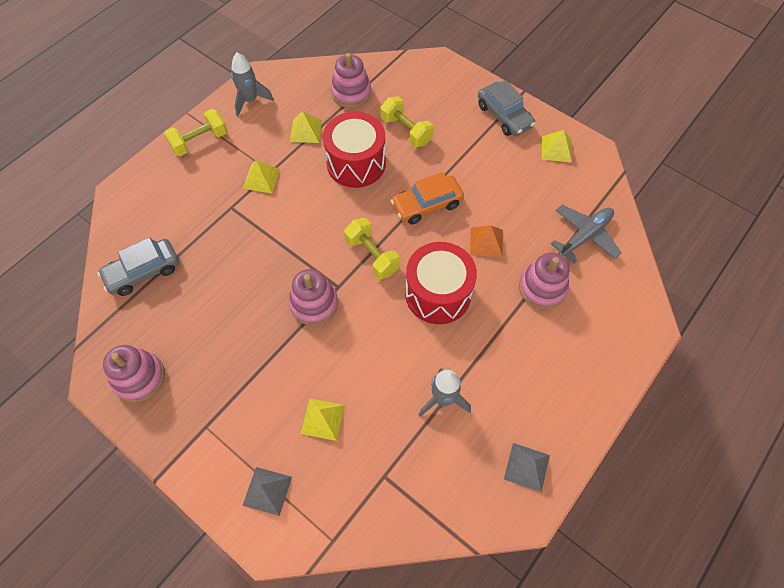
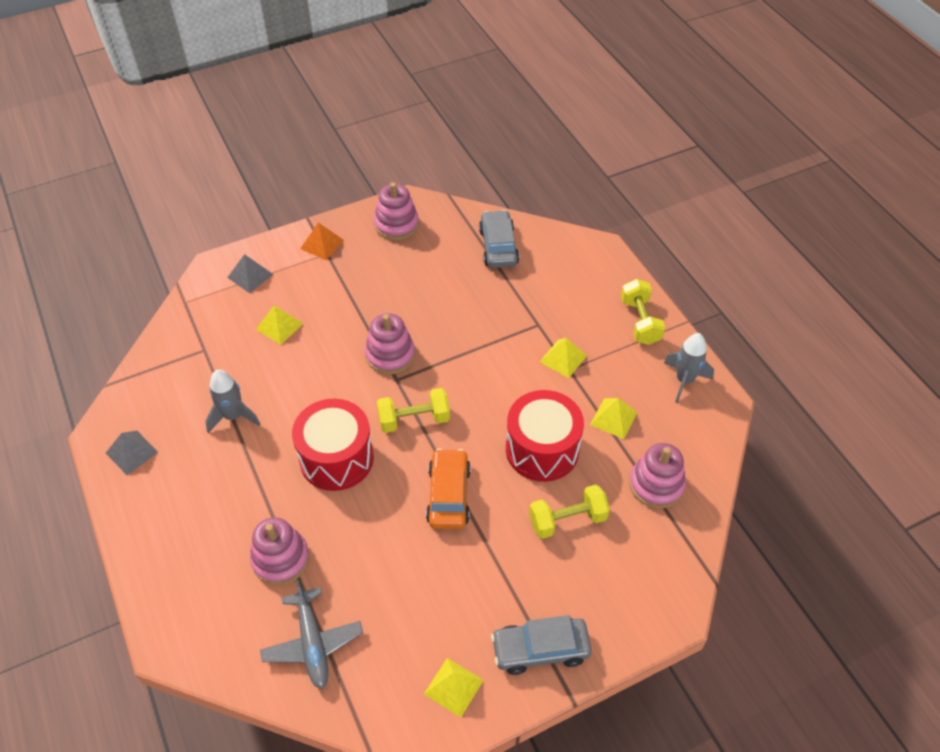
camera: 115 degrees right, 10 degrees down
orange pyramid [470,225,503,257] -> orange pyramid moved to [300,222,344,260]

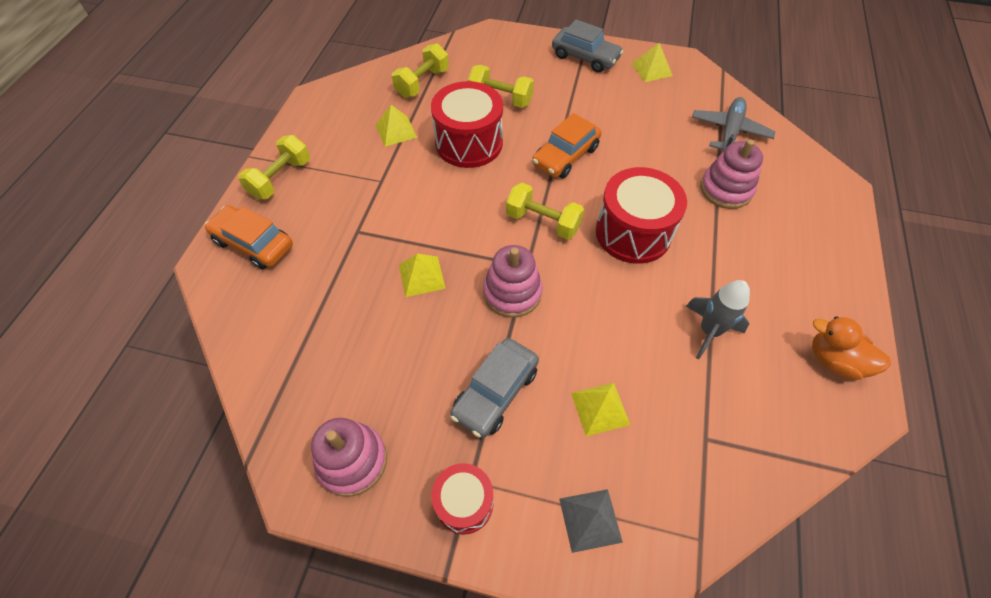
camera: 140 degrees left, 5 degrees up
grey pyramid [106,431,158,475] -> orange duck [812,316,891,380]
orange pyramid [300,222,344,260] -> red drum [432,463,493,534]
grey car [479,210,519,268] -> grey car moved to [450,338,539,438]
yellow pyramid [540,338,587,378] -> yellow pyramid moved to [399,254,446,297]
pink stacking toy [629,443,686,509] -> yellow dumbbell [392,43,449,98]
grey rocket [664,333,714,403] -> none
none -> orange car [205,205,293,269]

